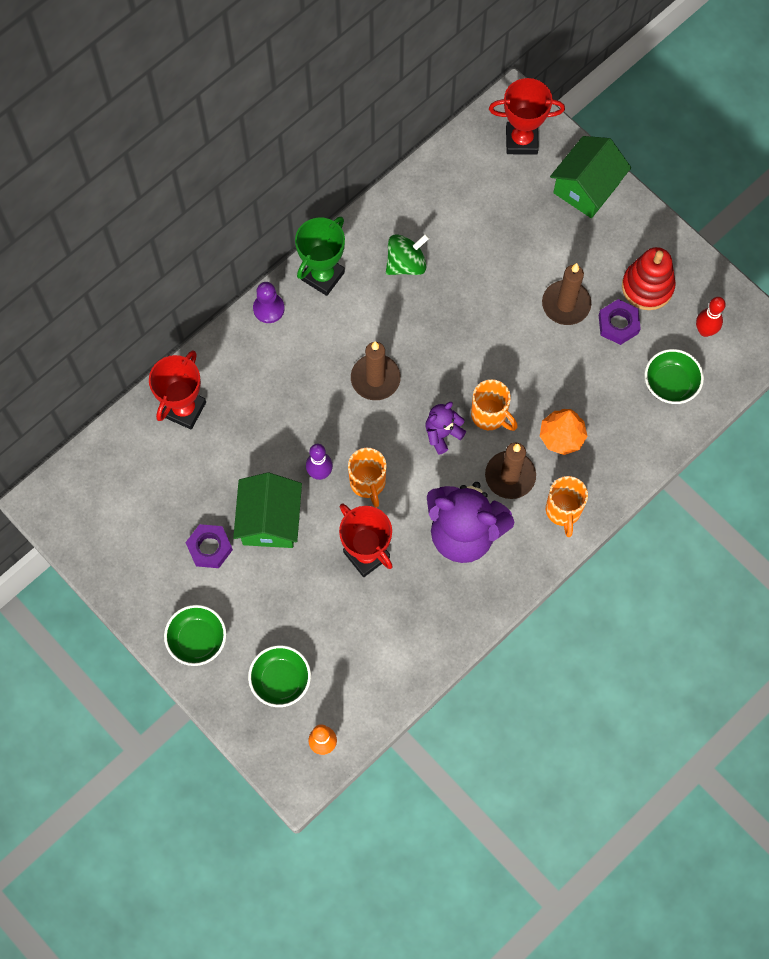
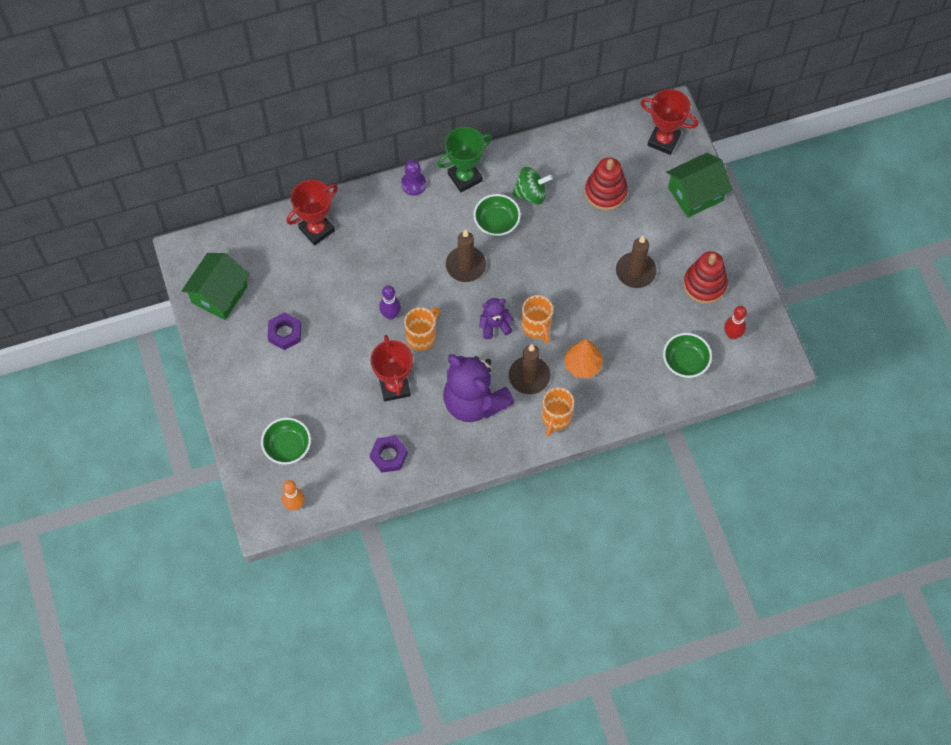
camera: 25 degrees right, 5 degrees down
green bowl [164,605,226,666] -> green bowl moved to [473,194,521,237]
green house [233,472,302,548] -> green house moved to [182,253,250,320]
orange mug [348,448,386,508] -> orange mug turned 150 degrees counterclockwise [404,307,440,351]
purple nut [599,299,641,345] -> purple nut moved to [370,436,408,473]
none -> red stacking toy [585,157,628,210]

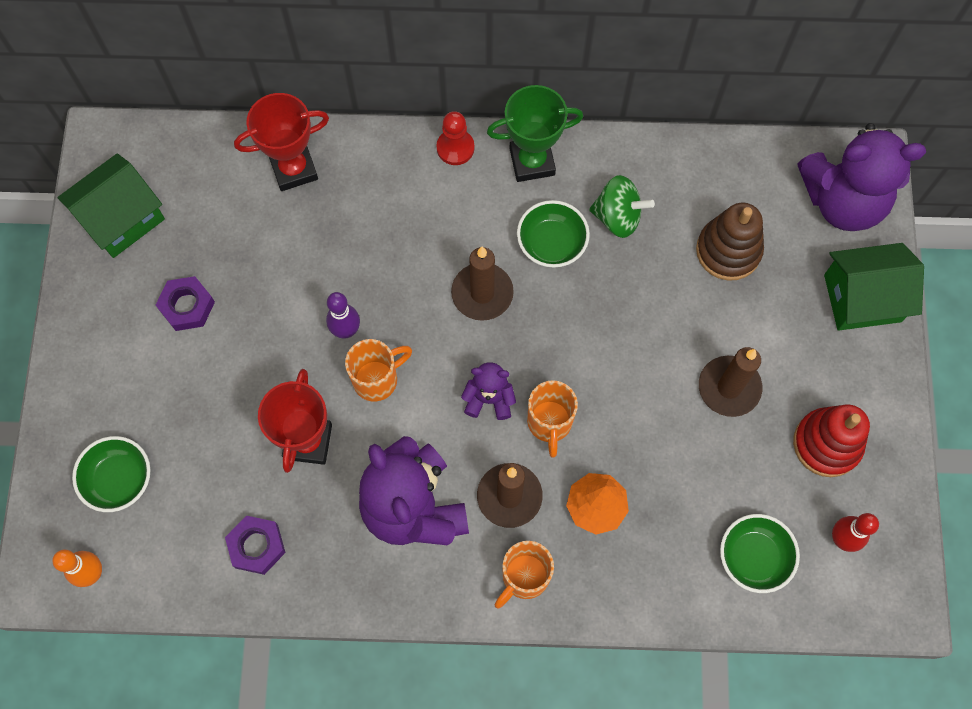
camera: 20 degrees right, 5 degrees up
purple pawn [401,160,426,195] -> red pawn [436,111,475,165]
red stacking toy [585,157,628,210] -> brown stacking toy [696,203,764,281]
red trophy [641,89,698,155] -> purple teddy bear [797,123,926,231]

